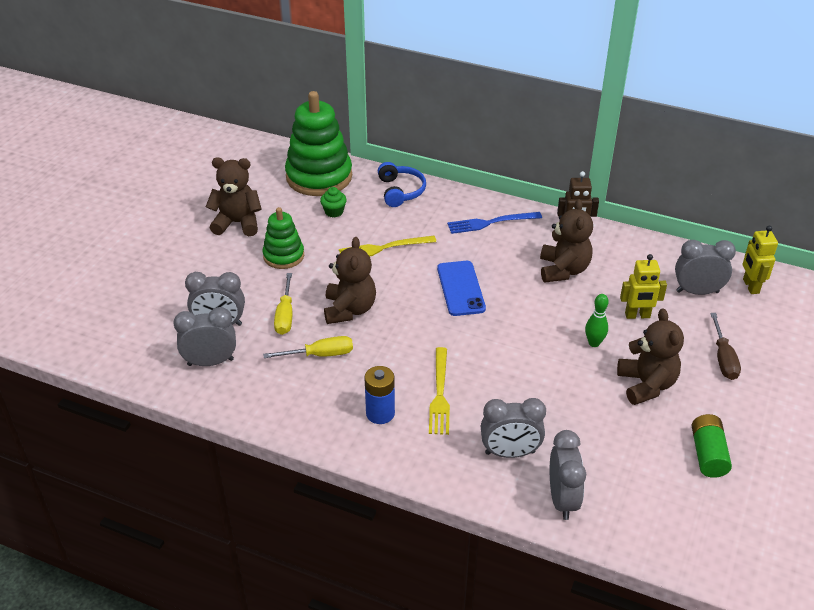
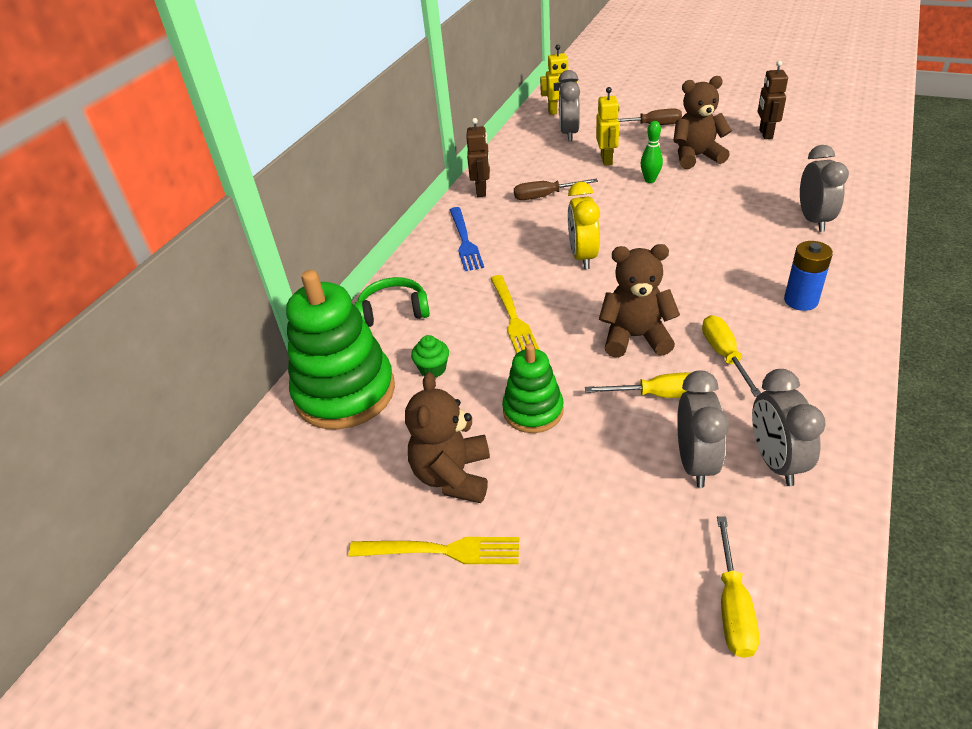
camera: 85 degrees left, 0 degrees up
blue headphones [378,162,426,207] -> green headphones [355,277,430,327]
yellow fork [429,347,450,435] -> yellow fork moved to [349,537,519,564]
blue phone [437,261,486,316] -> yellow clock [568,182,600,269]
brown teddy bear [540,199,593,283] -> brown screwdriver [514,179,598,200]
grey clock [550,430,586,520] -> none
green battery [692,414,732,478] -> brown robot [758,60,788,139]
none -> yellow screwdriver [717,516,759,658]

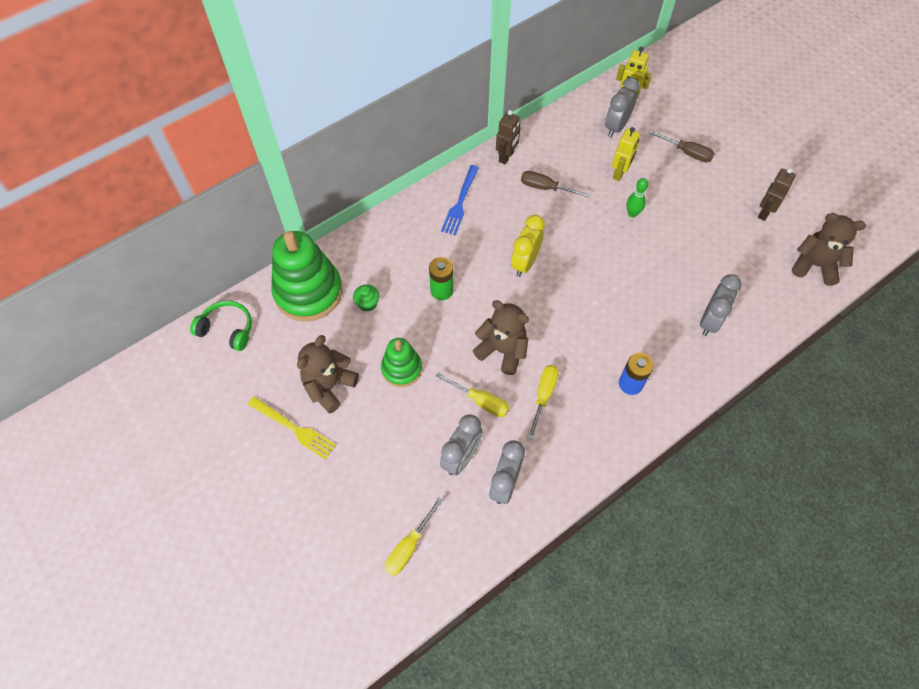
camera: 25 degrees right, 20 degrees up
green headphones [355,277,430,327] -> green headphones moved to [190,301,252,351]
yellow fork [490,275,540,353] -> green battery [429,257,454,300]
brown teddy bear [673,76,732,169] -> brown teddy bear moved to [792,213,866,286]

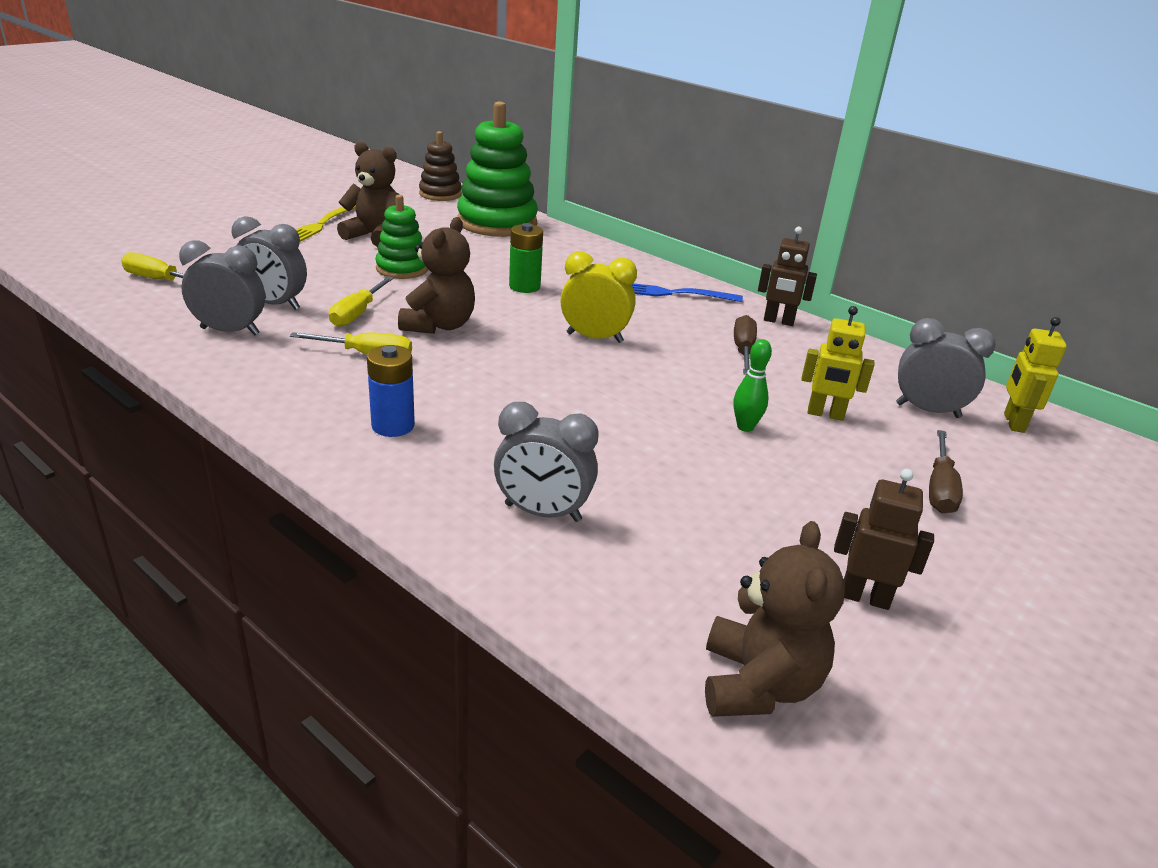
camera: 75 degrees right, 30 degrees down
green headphones [190,301,252,351] -> brown stacking toy [419,131,462,201]
green cupcake [353,285,379,312] -> none

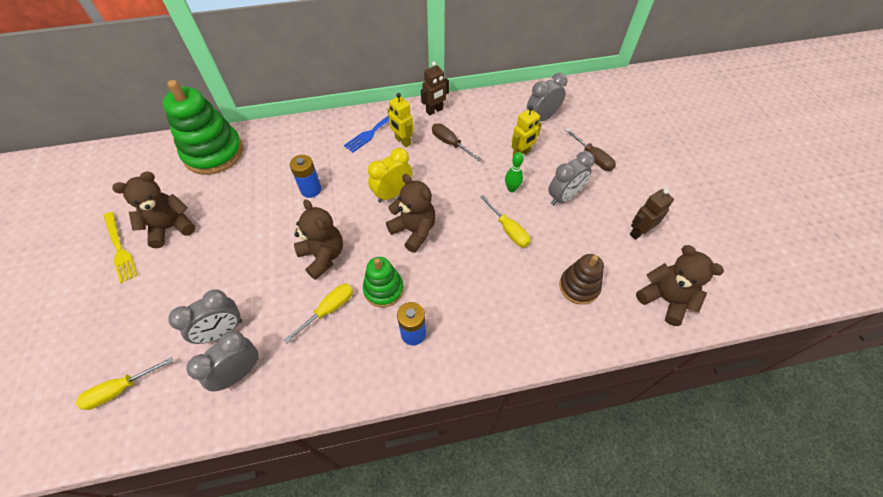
camera: 50 degrees left, 25 degrees up
yellow screwdriver [329,276,394,327] -> yellow screwdriver moved to [480,195,530,247]
green stacking toy [375,195,428,279] -> green stacking toy moved to [363,257,404,307]
brown stacking toy [419,131,462,201] -> brown stacking toy moved to [559,254,604,305]
grey clock [494,402,599,522] -> grey clock moved to [548,151,595,205]
green battery [509,223,543,293] -> blue battery [290,155,321,198]
yellow robot [1004,317,1067,433] -> yellow robot moved to [388,93,414,147]
none -> brown teddy bear [386,174,436,253]

